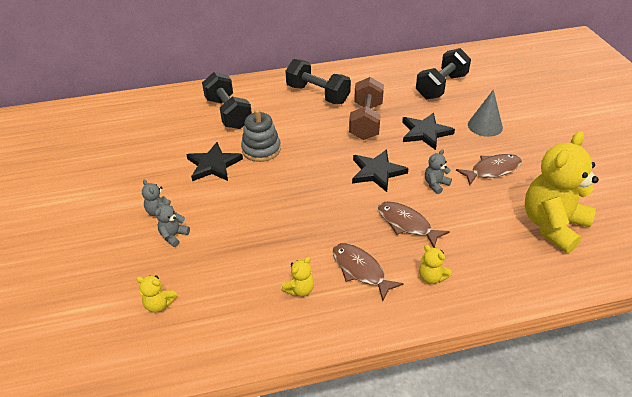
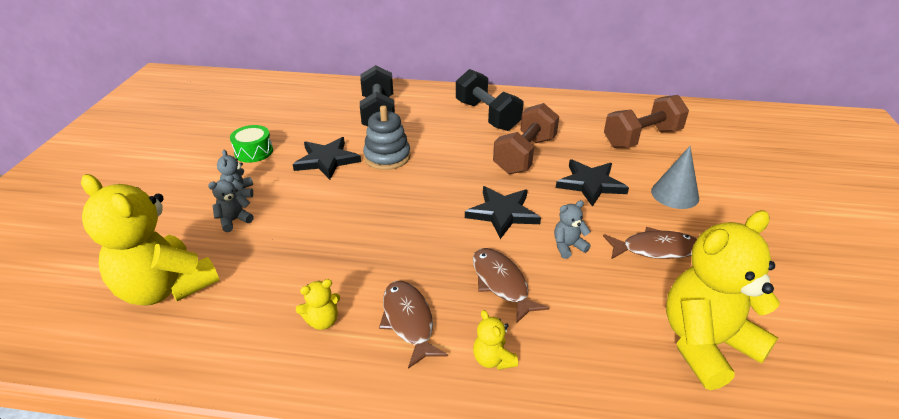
camera: 20 degrees right, 5 degrees down
yellow teddy bear [136,275,177,312] -> yellow teddy bear [81,174,219,306], size x2.41
black dumbbell [416,48,471,99] -> brown dumbbell [604,95,689,148]
none -> green drum [230,125,273,163]

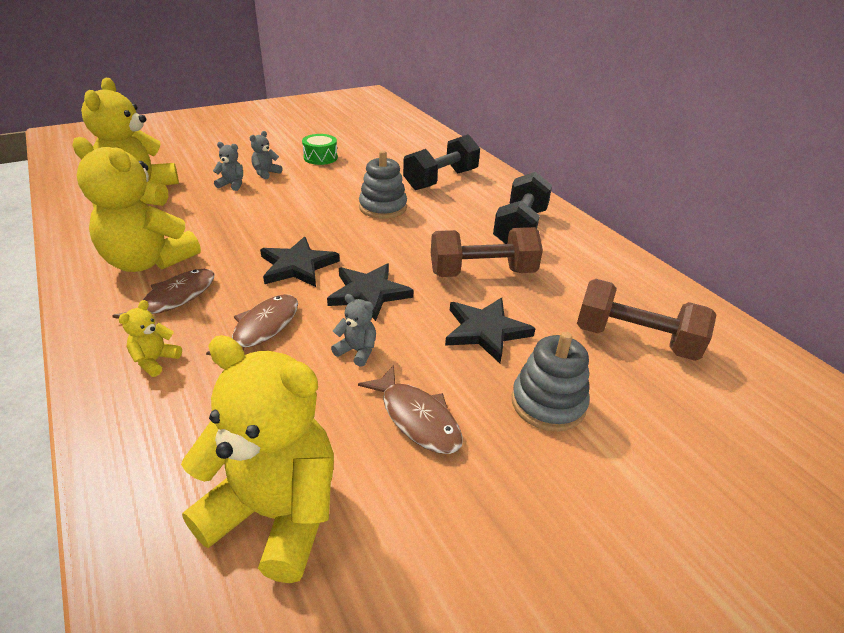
camera: 50 degrees right, 0 degrees up
black star [293,137,361,180] -> black star moved to [260,237,340,287]
yellow teddy bear [296,279,340,330] -> yellow teddy bear [73,137,201,272], size x2.41
grey cone [651,146,699,209] -> grey stacking toy [511,332,590,432]

